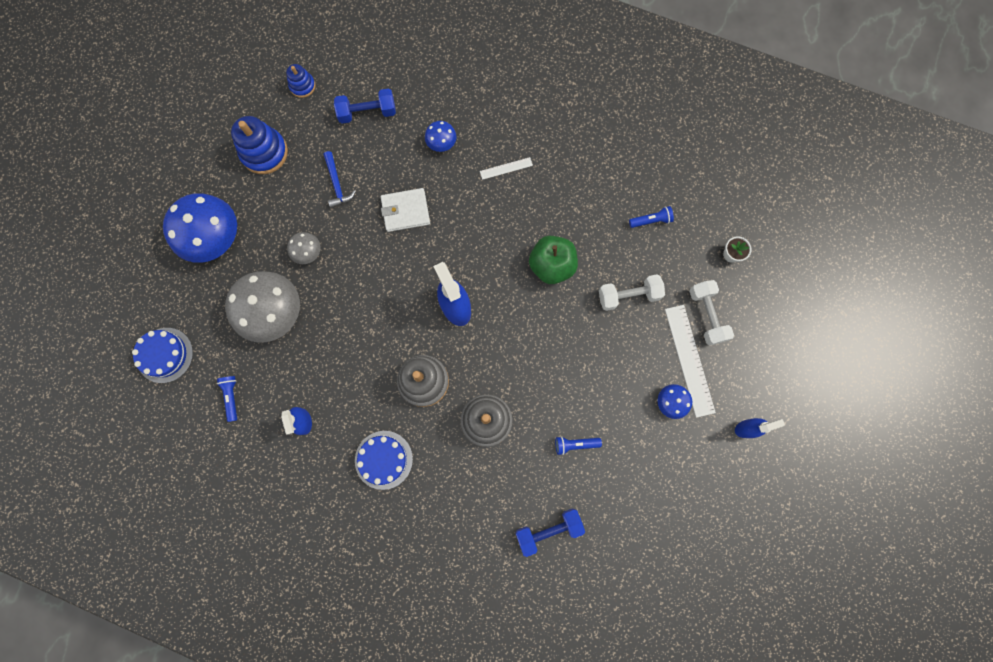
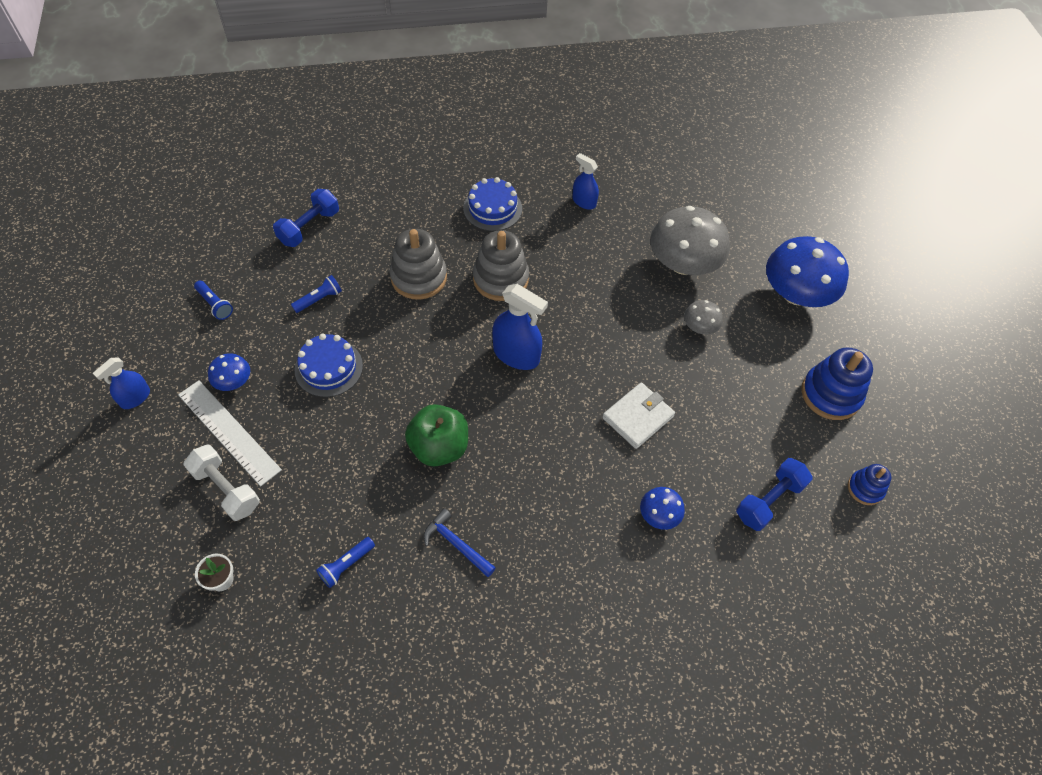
camera: 145 degrees right, 20 degrees down
blue cake [132,328,193,383] -> blue cake moved to [295,334,363,397]
blue flashlight [217,376,237,422] -> blue flashlight moved to [194,281,233,320]
blue hammer [323,151,356,208] -> blue hammer moved to [423,508,496,577]
white ruler [480,157,533,180] -> none
white dumbbell [599,274,665,311] -> none

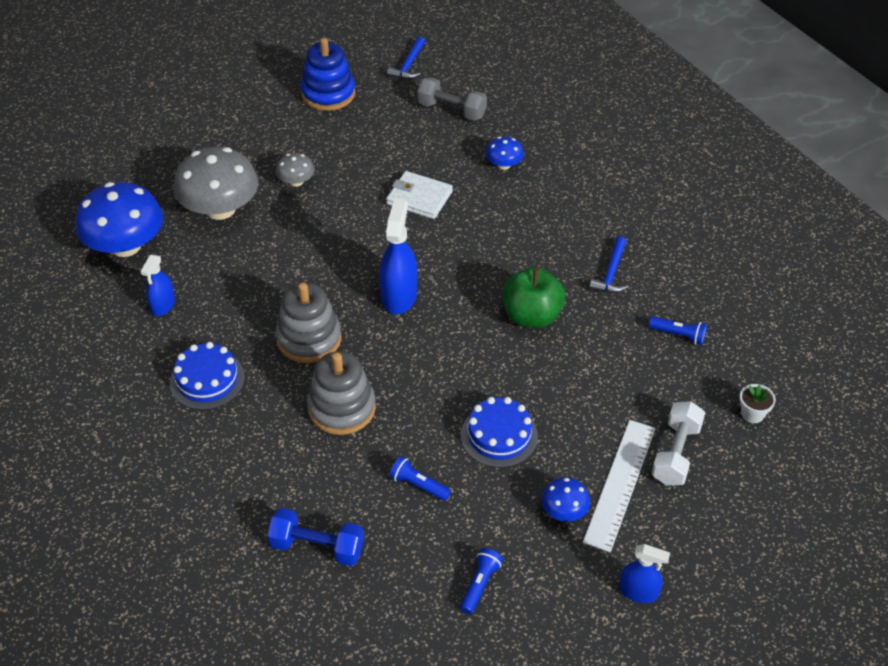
camera: 110 degrees left, 10 degrees down
blue dumbbell [736,458,813,531] -> grey dumbbell [417,77,487,121]
blue mushroom [766,236,849,307] -> blue mushroom moved to [75,182,163,257]
blue stacking toy [848,464,891,505] -> blue hammer [387,37,425,79]

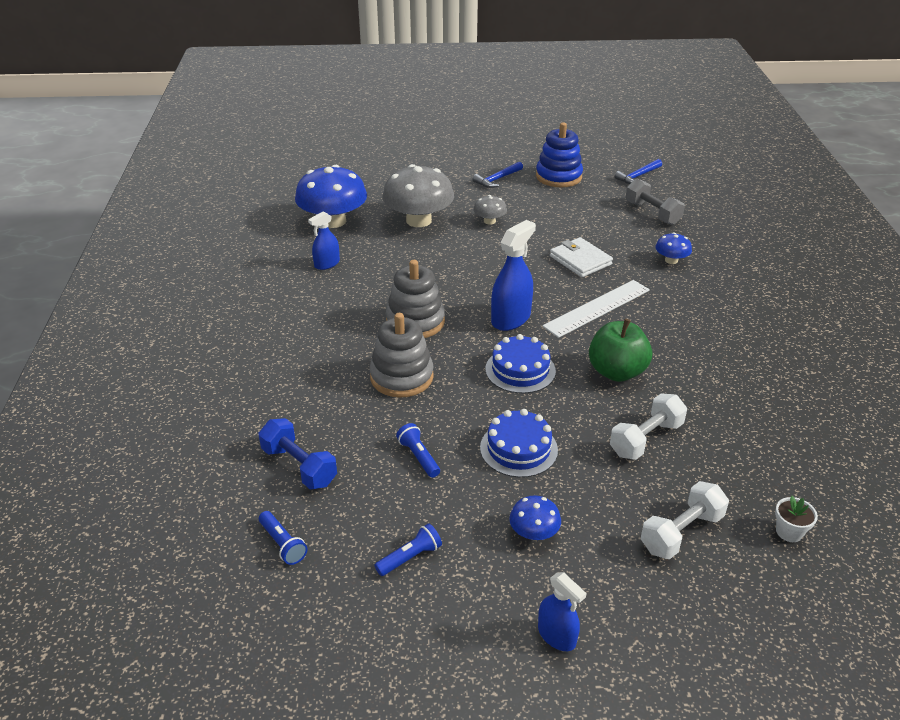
camera: 30 degrees right, 10 degrees down
blue cake [170,342,245,410] -> blue cake moved to [485,334,556,394]
white ruler [583,420,656,552] -> white ruler moved to [543,280,650,338]
blue hammer [589,236,629,293] -> blue hammer moved to [473,162,523,188]
blue flashlight [648,317,707,345] -> blue flashlight moved to [259,511,307,565]
none -> white dumbbell [610,393,687,460]

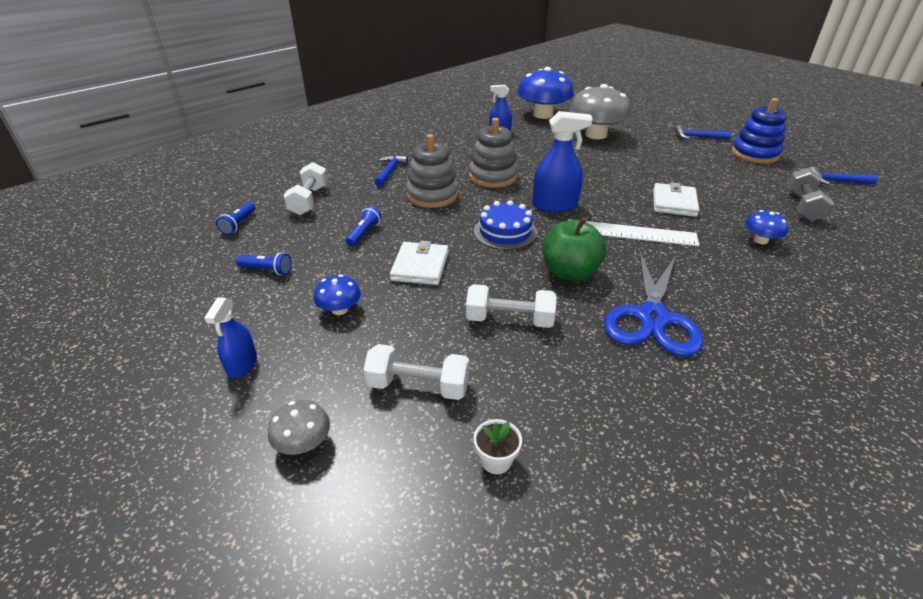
camera: 50 degrees right, 0 degrees up
blue dumbbell [258,418,337,489] -> white dumbbell [283,162,328,216]
grey mushroom [473,195,507,225] -> grey mushroom moved to [268,400,330,455]
blue cake [480,409,558,478] -> white wallet [390,240,448,285]
none -> blue hammer [374,155,408,187]
none -> blue scissors [604,251,703,357]

